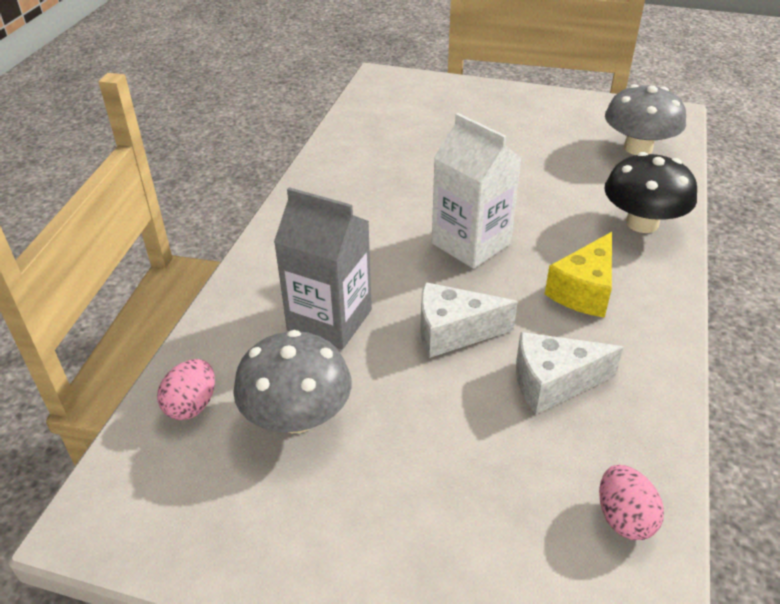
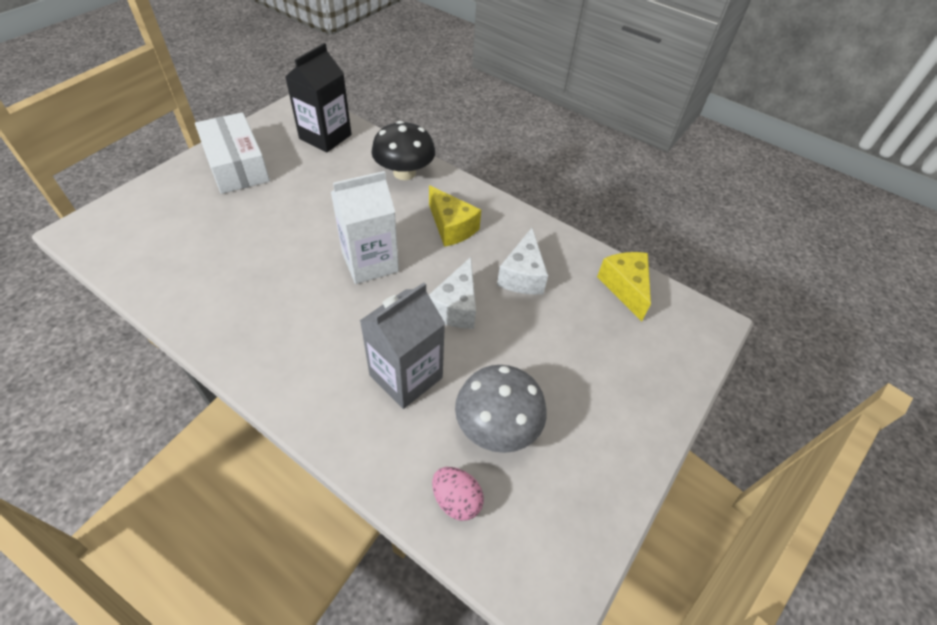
camera: 75 degrees left, 10 degrees up
pink egg [599,465,664,540] -> yellow cheese [597,252,651,322]
grey mushroom [605,84,686,155] -> black carton [286,43,352,152]
none -> white box [195,112,270,194]

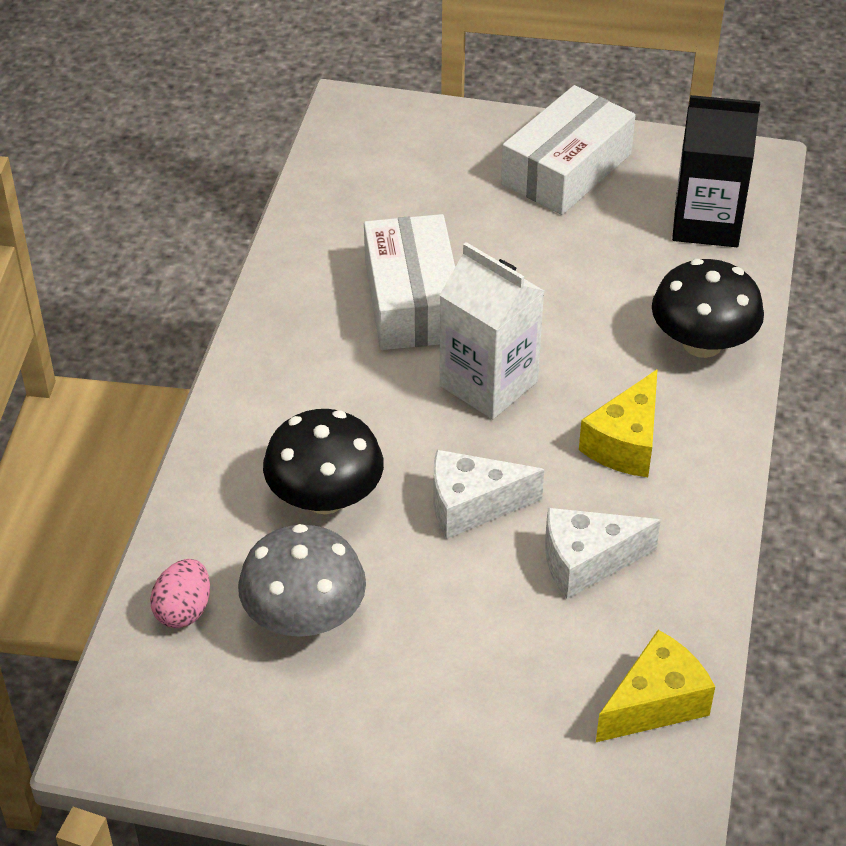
camera: 70 degrees right, 5 degrees down
grey carton [360,282,445,409] -> black mushroom [263,409,384,514]
none -> white box [364,214,455,350]

